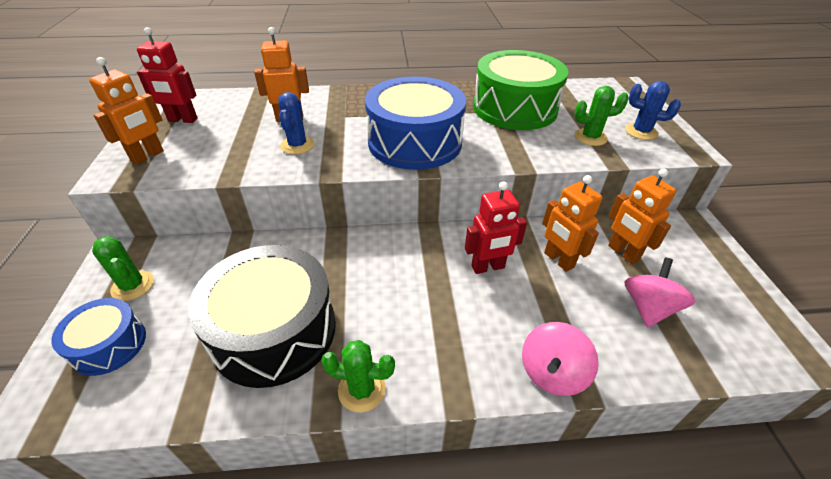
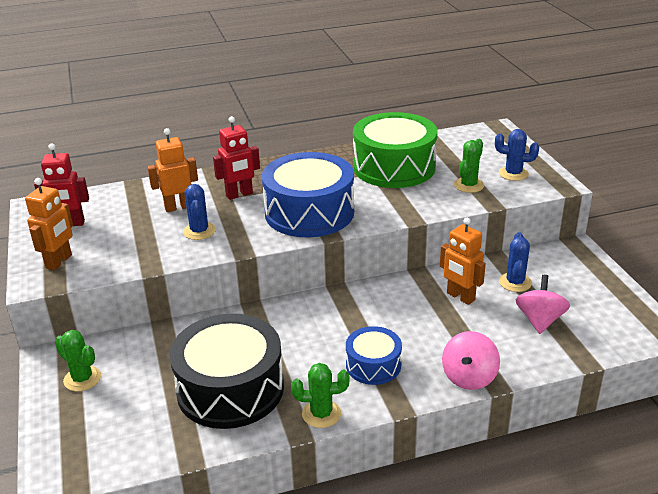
camera: 10 degrees left, 10 degrees down
blue drum [51,298,146,376] -> blue drum moved to [346,326,402,385]
red robot [465,181,527,274] -> red robot moved to [213,116,260,200]
green cactus [574,86,629,146] -> green cactus turned 45 degrees counterclockwise [454,139,484,193]
orange robot [608,168,676,264] -> blue cactus [499,232,532,292]

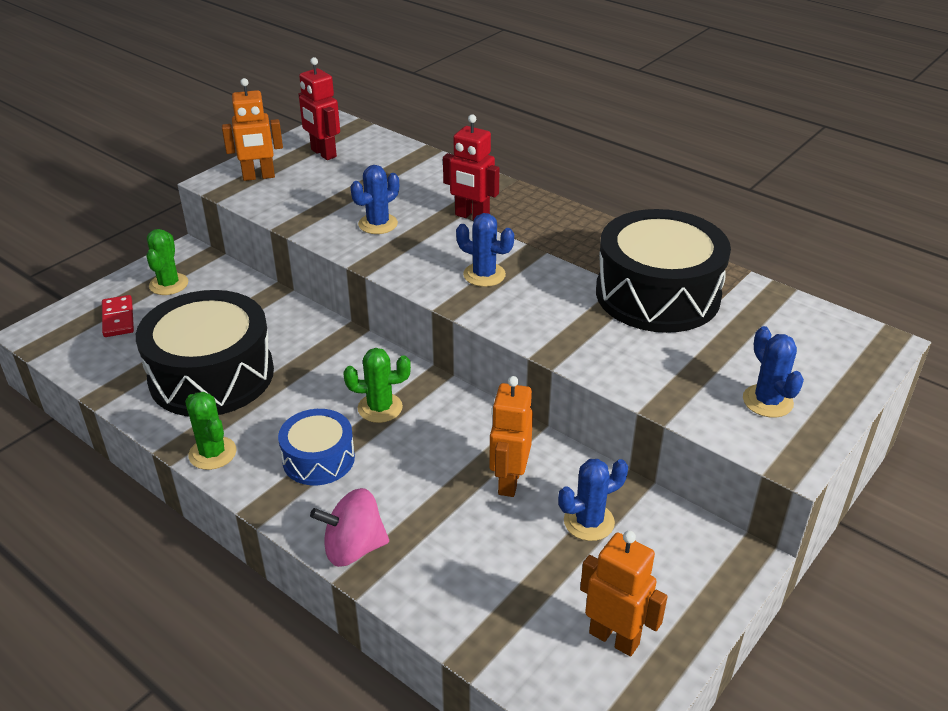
camera: 55 degrees right, 5 degrees up
orange robot [147,128,198,212] -> orange robot moved to [580,531,668,656]
blue drum [262,152,354,237] -> blue cactus [456,213,514,287]
green drum [353,112,437,188] -> black drum [596,209,731,333]
green cactus [454,139,484,193] -> green cactus moved to [344,348,411,423]
pink spinning top [516,275,570,334] -> none
none -> red domino [102,295,134,337]

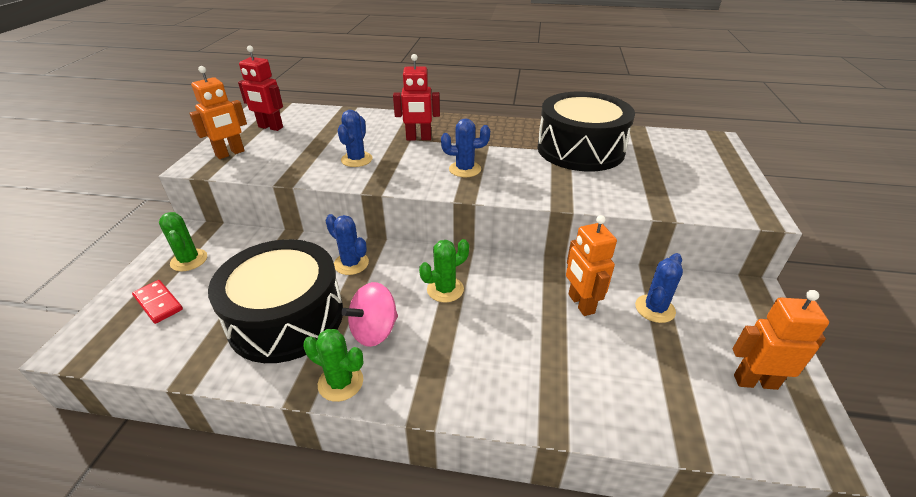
camera: 30 degrees left, 0 degrees up
blue drum [278,409,355,485] -> none
pink spinning top [310,488,389,567] -> pink spinning top moved to [341,282,398,347]
blue cactus [743,326,804,418] -> blue cactus moved to [325,214,369,275]

